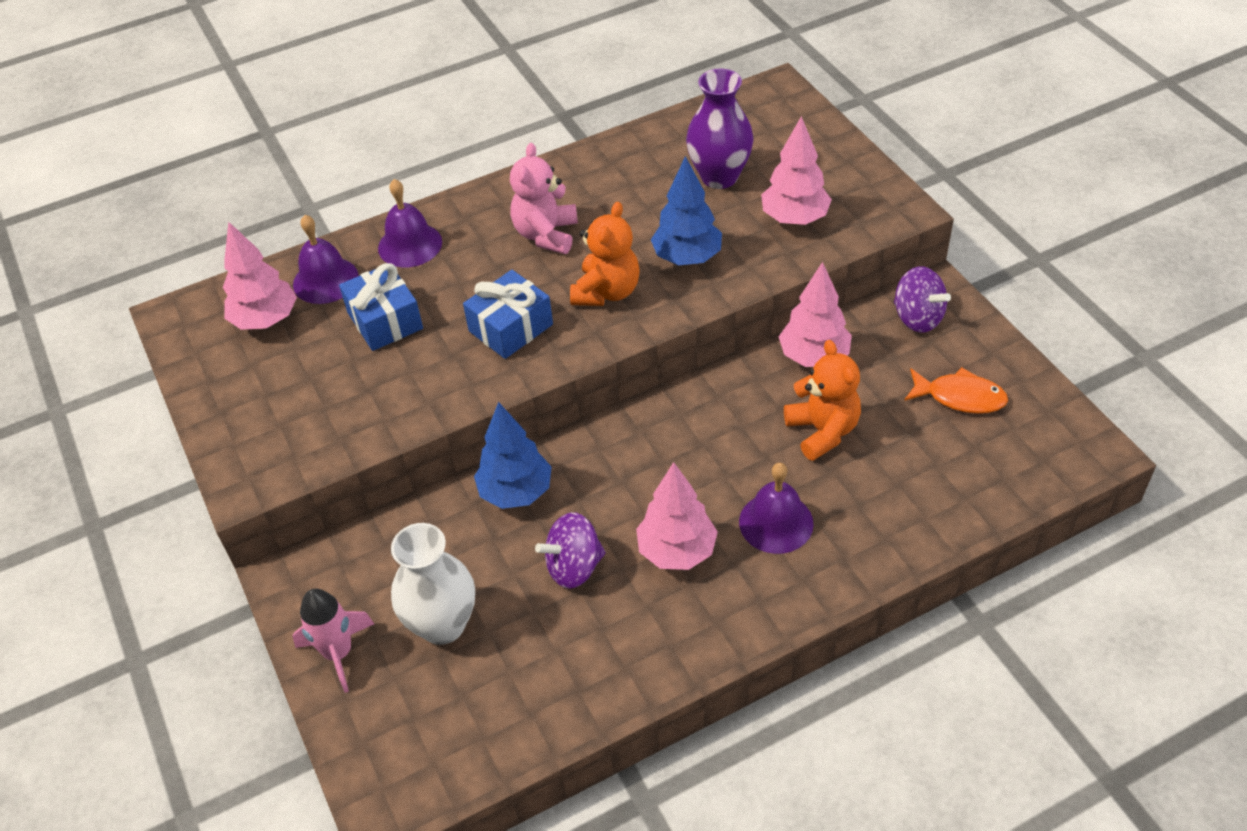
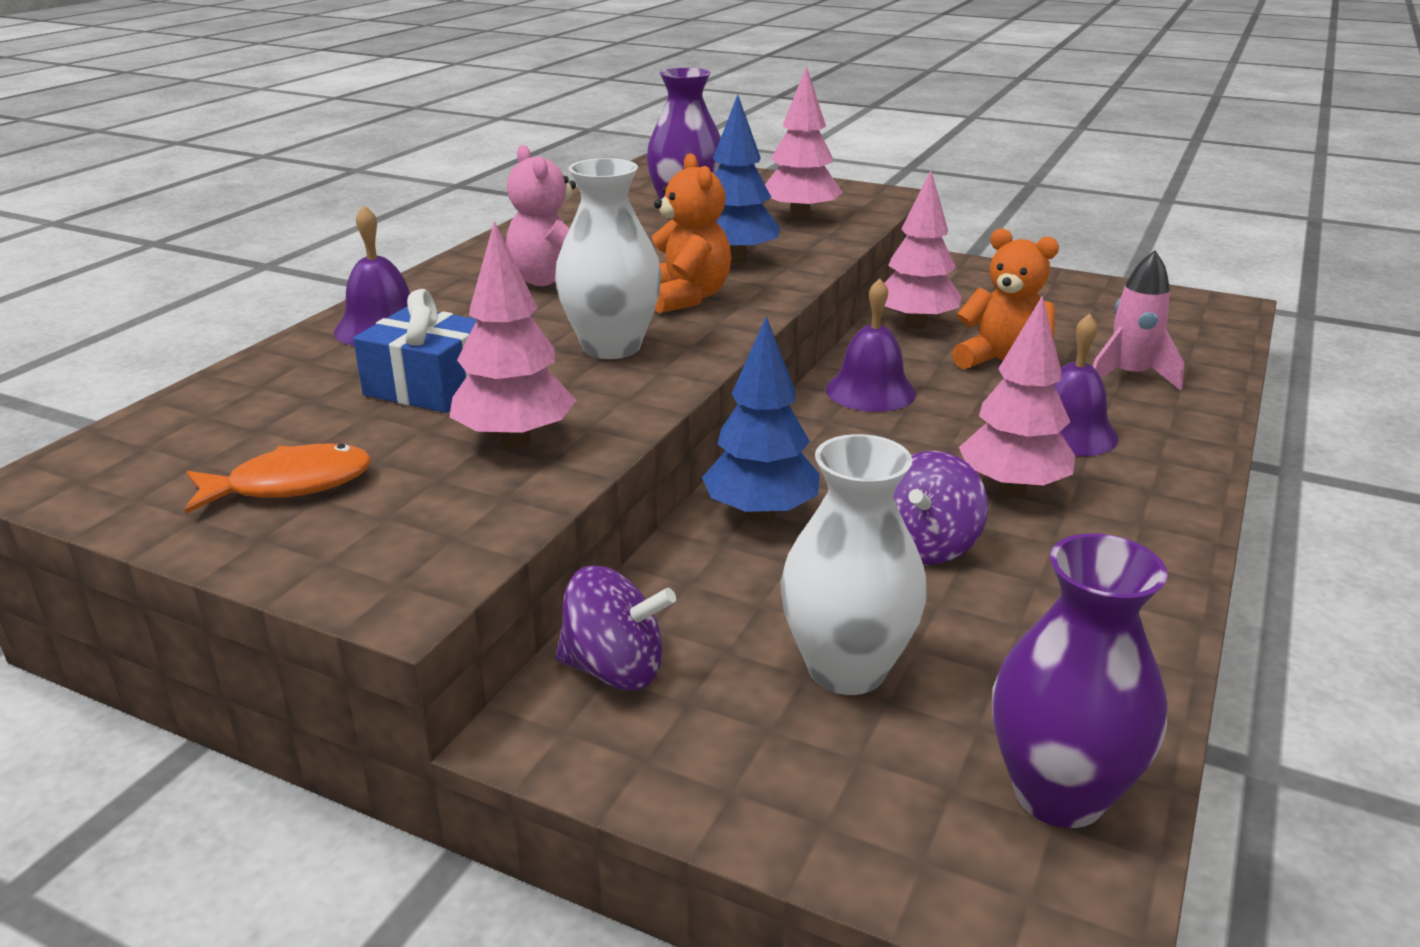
camera: 40 degrees left, 20 degrees down
pink tree [223,221,297,330] -> pink tree moved to [449,221,576,448]
purple bell [293,215,359,304] -> purple bell moved to [826,278,916,412]
pink rocket [293,589,374,693] -> pink rocket moved to [1093,250,1184,390]
blue gift [463,270,553,359] -> white vase [555,158,662,359]
purple spinning top [894,266,951,332] -> purple spinning top moved to [556,566,676,690]
orange fish [904,367,1008,414] -> orange fish moved to [184,443,371,514]
none -> purple vase [992,533,1168,828]

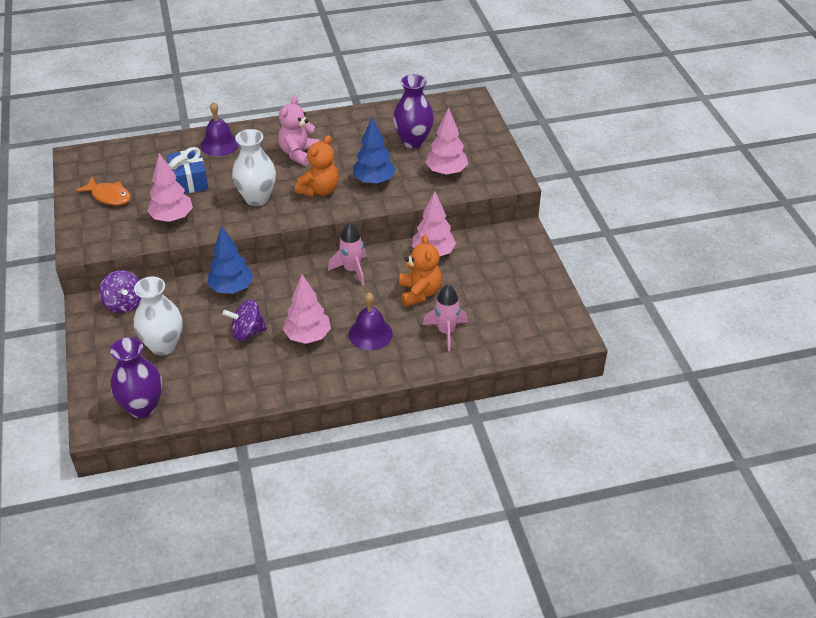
camera: 50 degrees right, 15 degrees up
purple bell [826,278,916,412] -> pink rocket [328,223,366,286]

